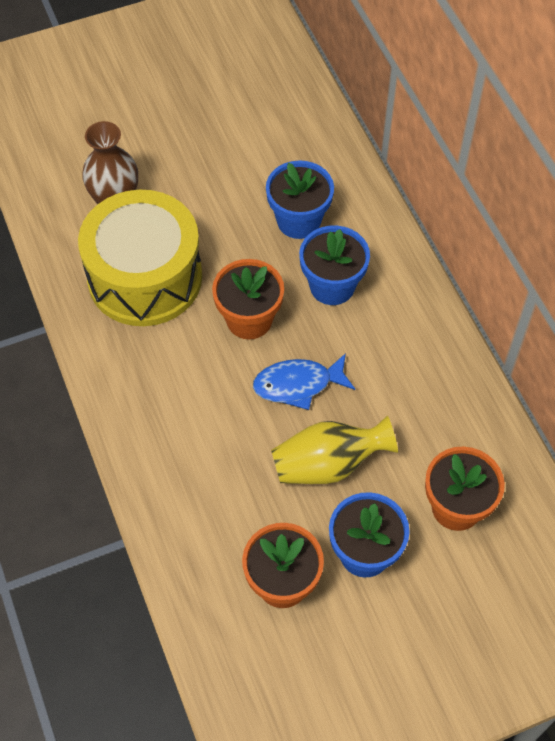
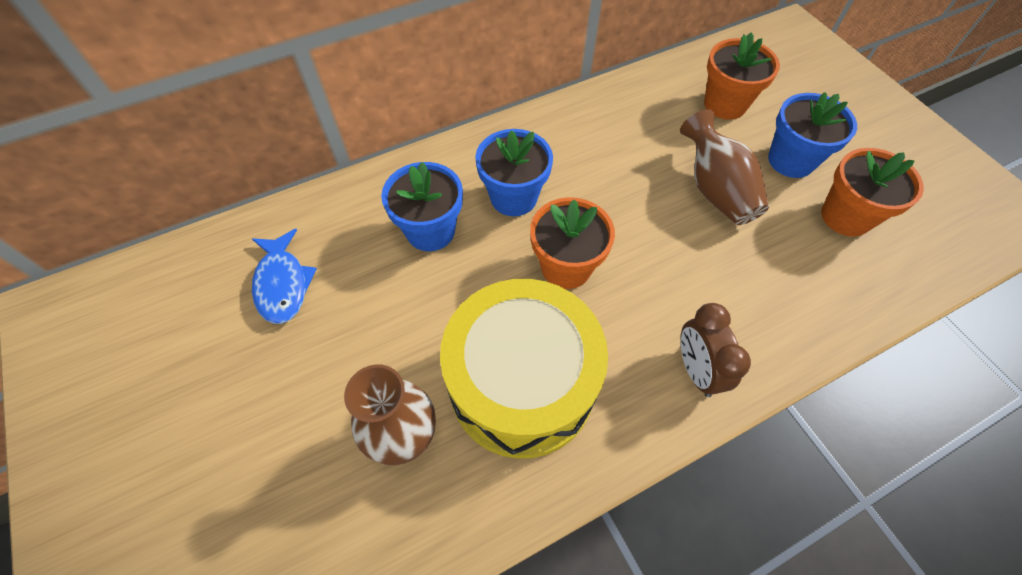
camera: 95 degrees left, 0 degrees up
blue fish [253,353,355,410] -> blue fish moved to [252,229,317,324]
yellow vase [271,416,398,484] -> brown vase [680,109,769,225]
none -> brown clock [681,303,751,397]

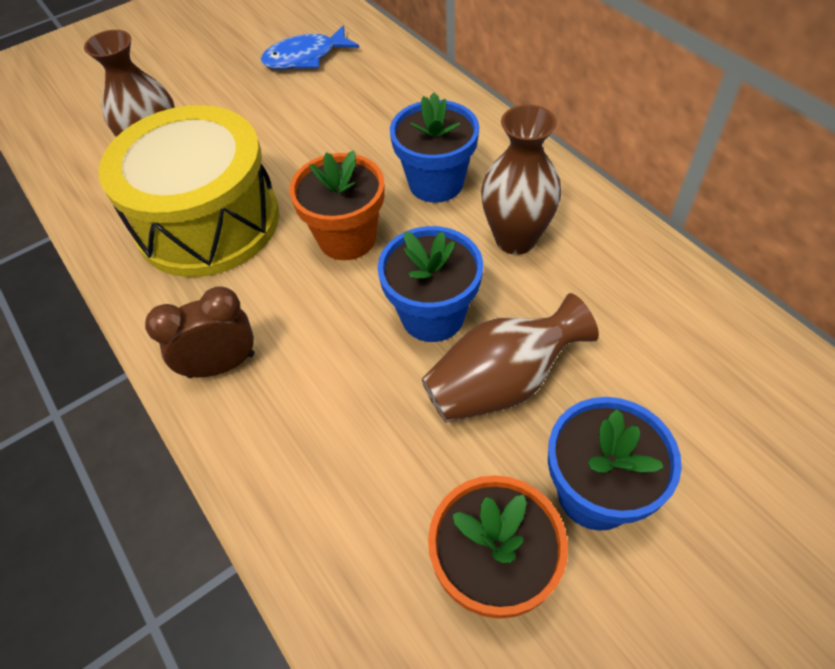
camera: 85 degrees right, 5 degrees down
blue flower pot [381,162,463,251] -> blue flower pot moved to [377,226,483,342]
orange flower pot [704,32,780,120] -> none
none -> brown vase [481,104,561,255]

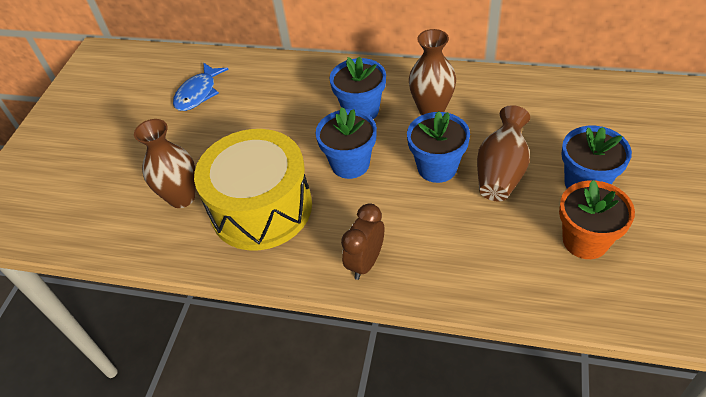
camera: 40 degrees left, 5 degrees down
orange flower pot [289,150,385,260] -> blue flower pot [315,107,377,179]

